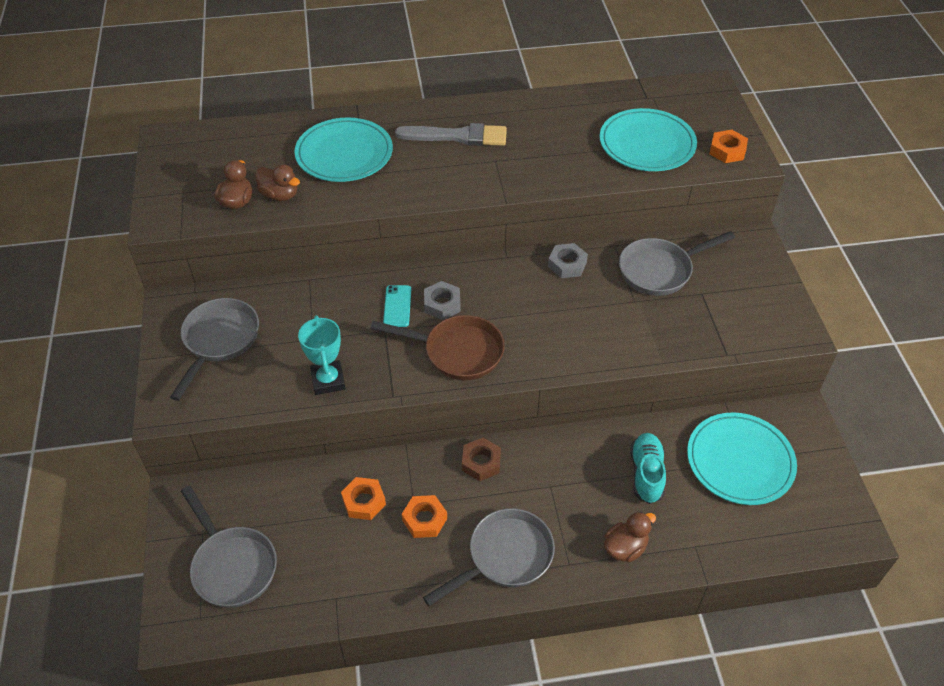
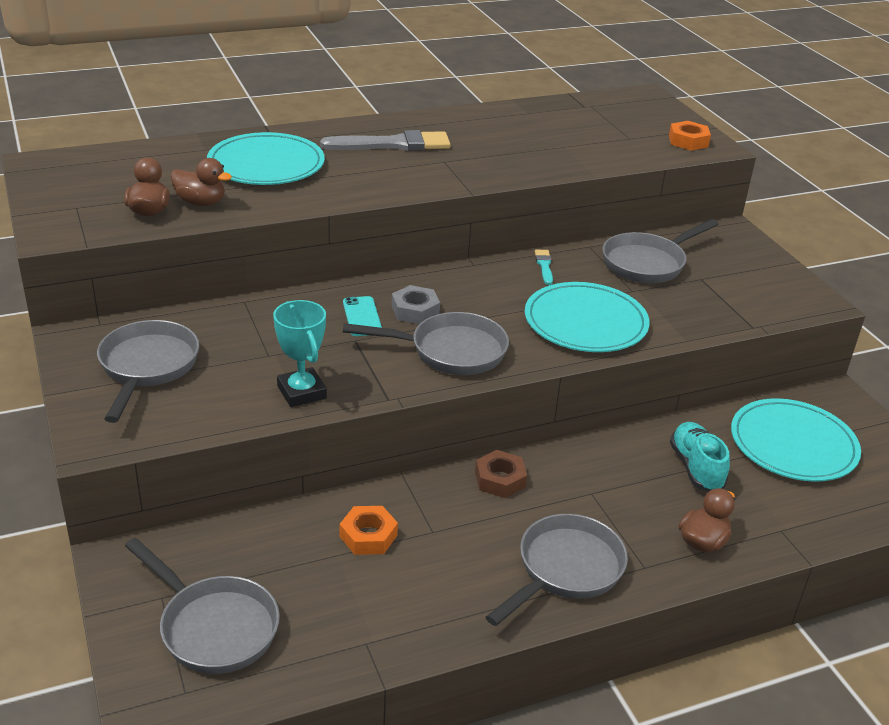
camera: 15 degrees left, 15 degrees down
brown pan [370,315,505,380] -> grey pan [343,312,509,375]
orange nut [402,495,447,538] -> none
grey nut [548,243,588,278] -> turquoise brush [535,250,553,285]
turquoise plate [600,108,697,171] -> turquoise plate moved to [525,282,650,352]

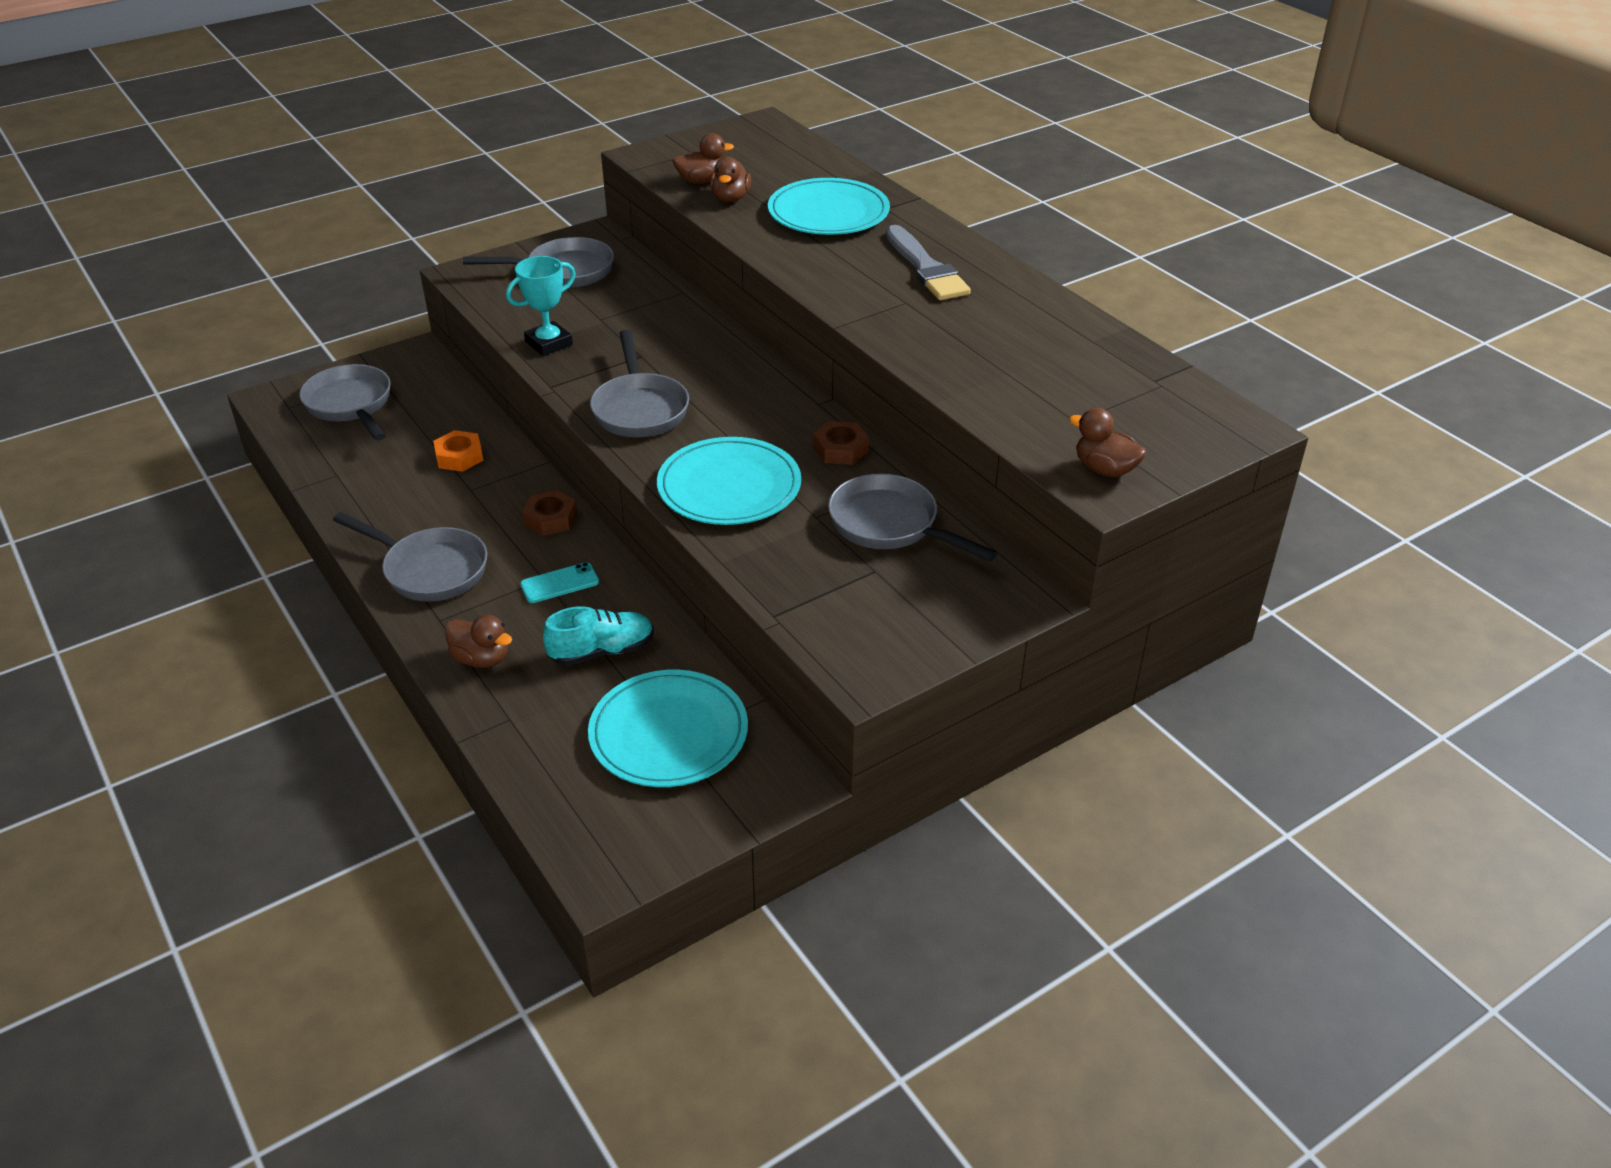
camera: 80 degrees right, 5 degrees up
grey pan [125,538,280,674] -> grey pan turned 120 degrees clockwise [299,364,391,441]
turquoise phone [343,296,382,336] -> turquoise phone moved to [520,562,599,603]
grey nut [392,285,440,324] -> none
turquoise brush [535,250,553,285] -> brown nut [813,421,869,465]
orange nut [669,121,711,151] -> brown duck [1069,408,1146,477]

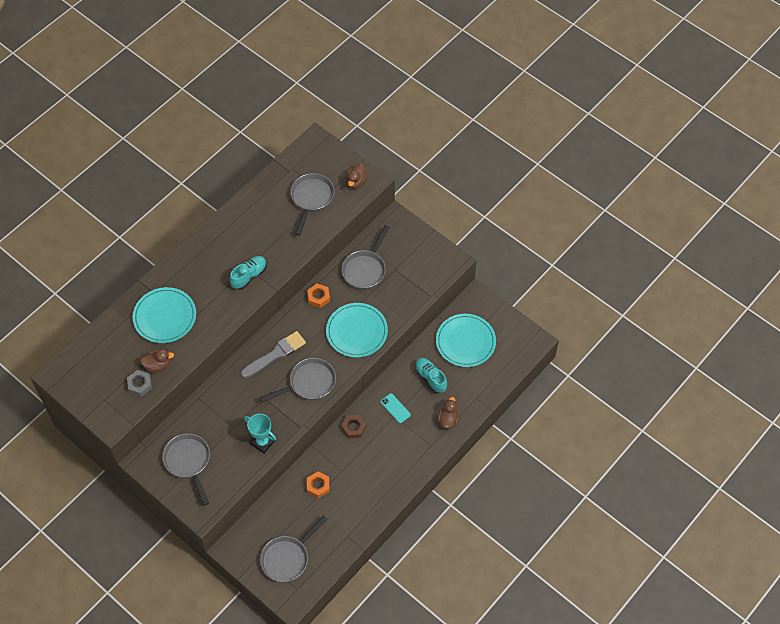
camera: 105 degrees left, 20 degrees up
grey pan [333,512,487,602] -> grey pan moved to [290,173,334,236]
brown duck [672,133,734,184] -> grey nut [127,370,152,396]
brown nut [813,421,869,465] -> orange nut [307,284,330,308]
grey brush [886,225,971,300] -> grey brush moved to [241,331,306,378]
none -> turquoise shoe [230,256,267,290]

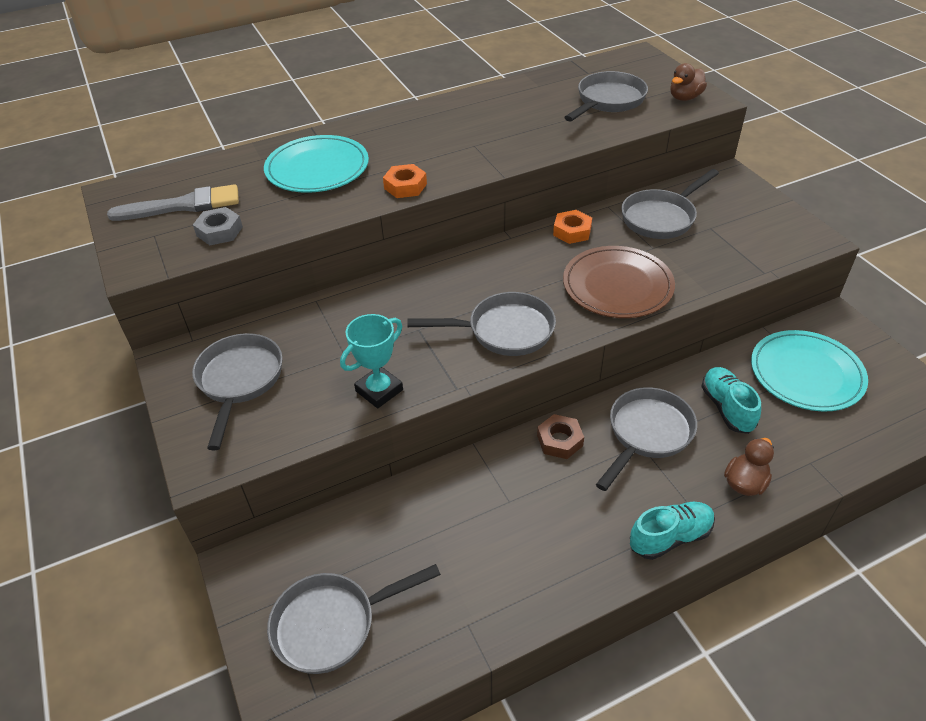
camera: 25 degrees right, 15 degrees down
brown duck [140,349,174,372] -> none
turquoise shoe [230,256,267,290] -> turquoise shoe moved to [630,502,715,560]
grey brush [241,331,306,378] -> grey brush moved to [107,184,239,221]
turquoise trophy [244,414,276,453] -> turquoise trophy turned 75 degrees clockwise [340,314,403,408]
orange nut [307,472,329,498] -> orange nut moved to [383,164,427,198]
turquoise plate [326,303,388,358] -> brown plate [563,246,675,318]
turquoise phone [380,393,411,423] -> grey pan [596,387,697,491]

